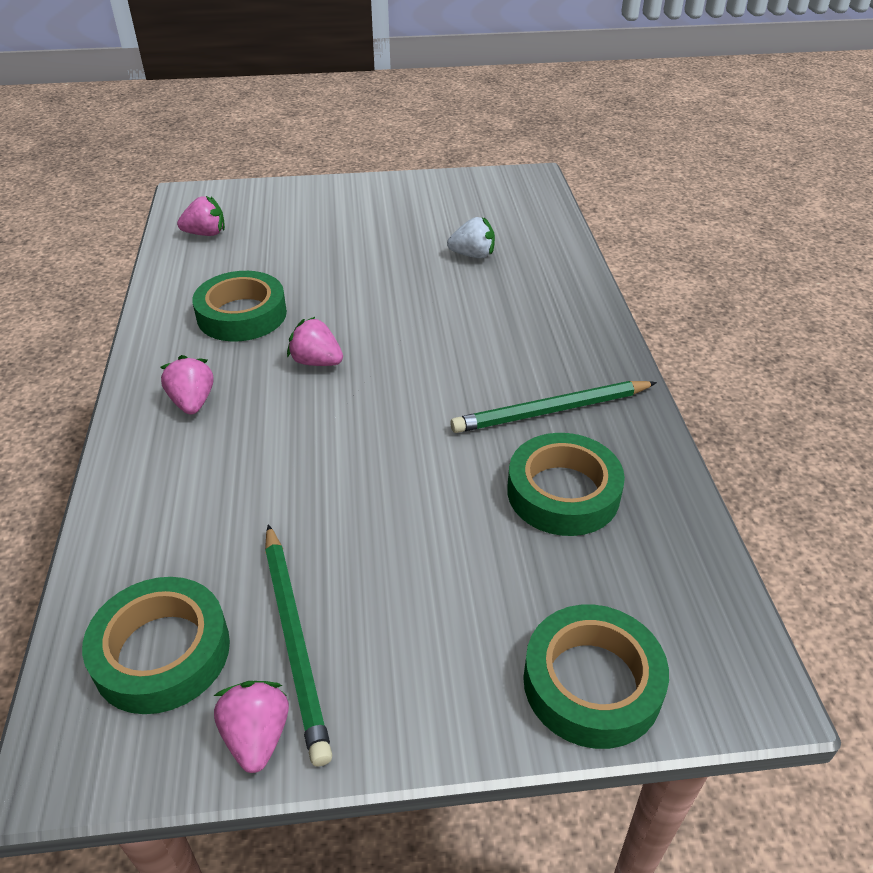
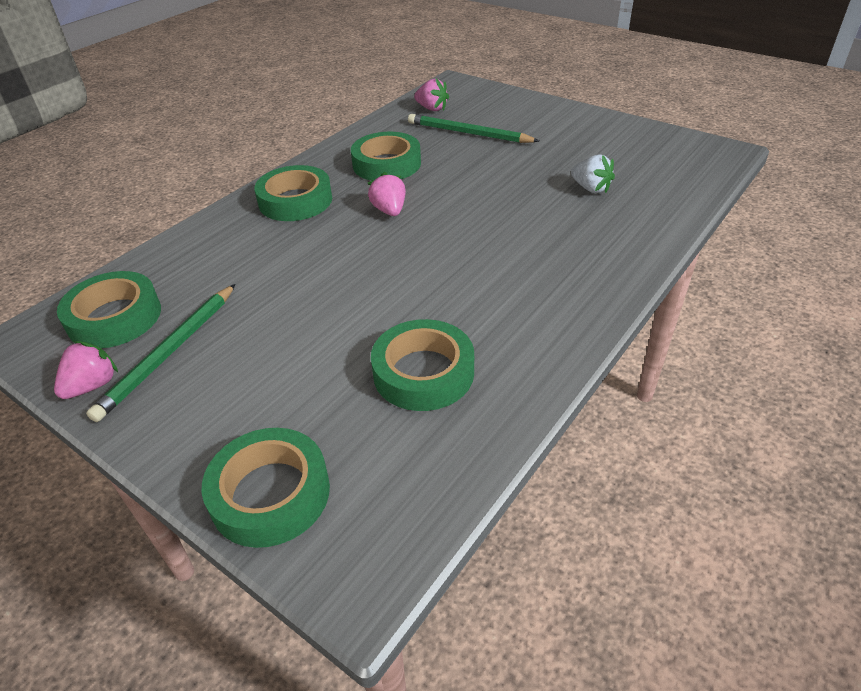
camera: 45 degrees right, 0 degrees up
pink strawberry [160,355,213,414] -> green tape [254,165,332,221]
green pencil [450,381,657,433] -> green pencil moved to [408,114,539,143]

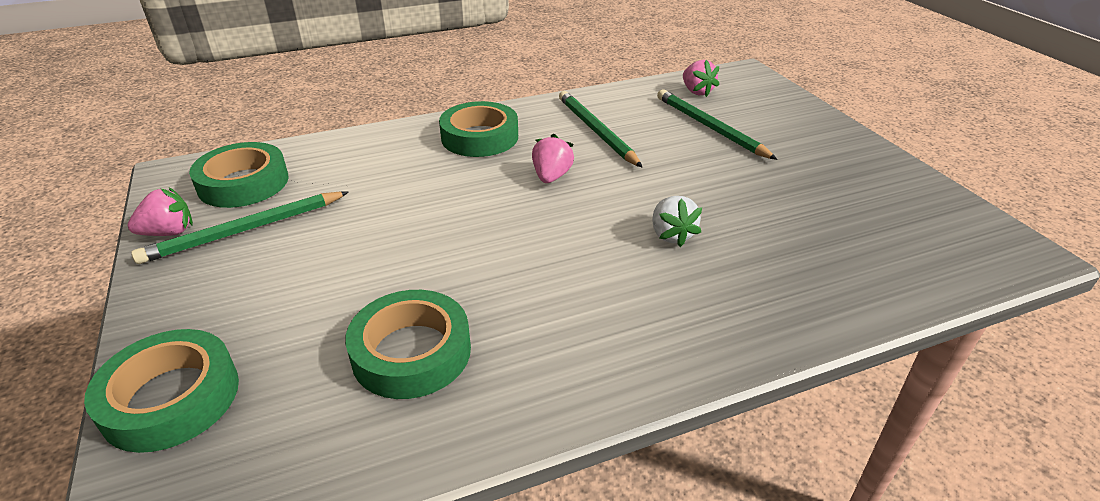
camera: 30 degrees right, 5 degrees down
green tape [351,132,421,181] -> green pencil [559,91,642,167]
white strawberry [571,154,615,193] -> white strawberry moved to [652,196,702,247]

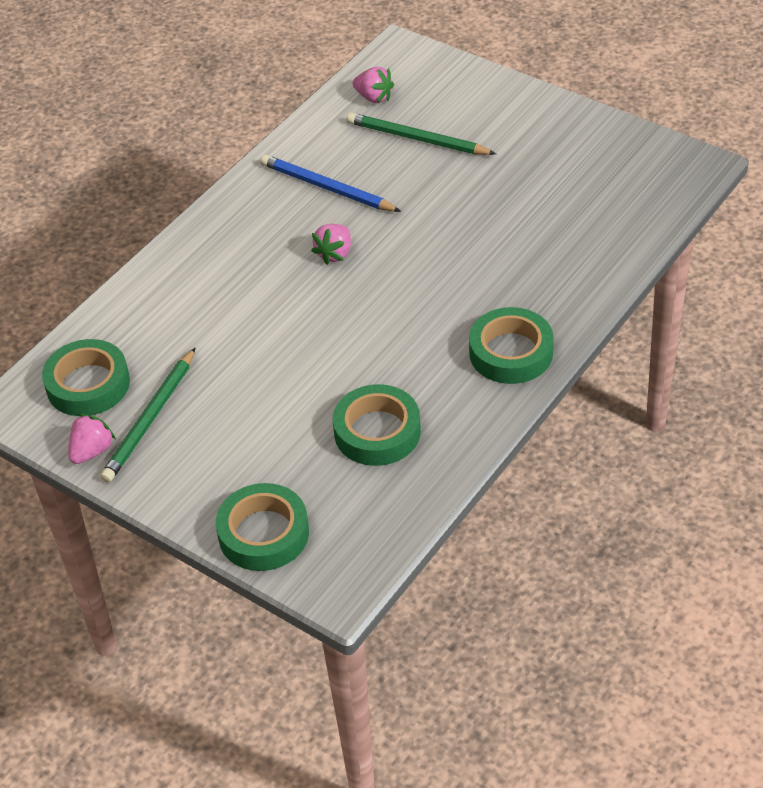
camera: 30 degrees left, 10 degrees up
green tape [439,101,518,157] -> green tape moved to [469,307,554,384]
pink strawberry [532,134,574,183] -> pink strawberry turned 135 degrees counterclockwise [311,224,351,265]
green pencil [559,91,642,167] -> blue pencil [260,154,401,212]
white strawberry [652,196,702,247] -> none

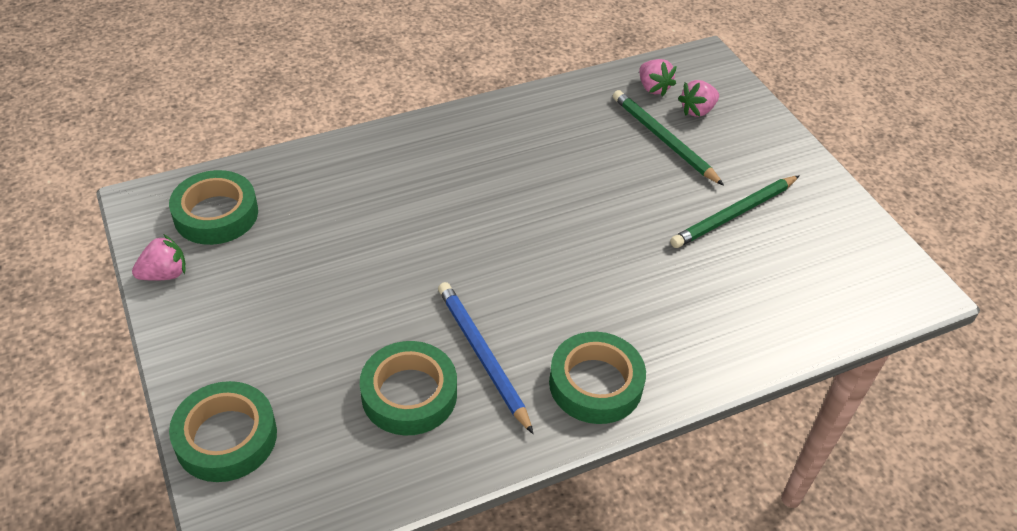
camera: 25 degrees right, 0 degrees up
green pencil [100,348,195,483] -> green pencil moved to [670,175,800,248]
blue pencil [260,154,401,212] -> blue pencil moved to [438,282,533,434]
pink strawberry [311,224,351,265] -> pink strawberry moved to [678,80,719,117]

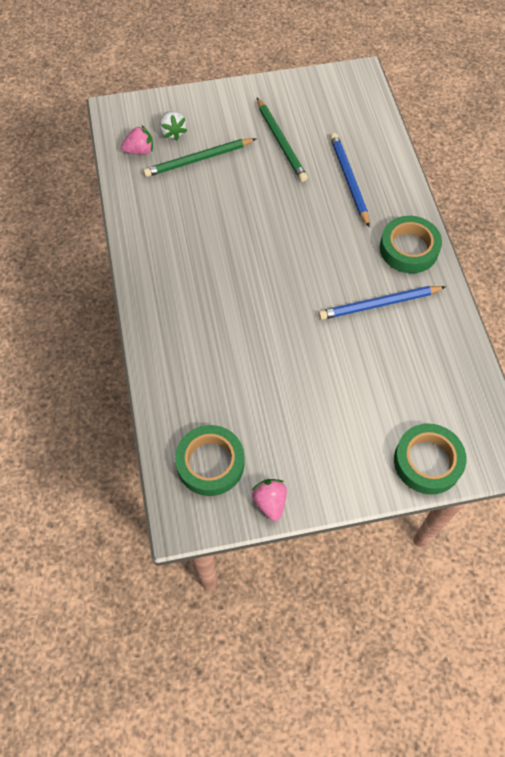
camera: 75 degrees left, 15 degrees up
green tape [360,341,457,435] -> none
pink strawberry [678,80,719,117] -> white strawberry [159,111,187,140]
none -> blue pencil [330,133,369,227]

